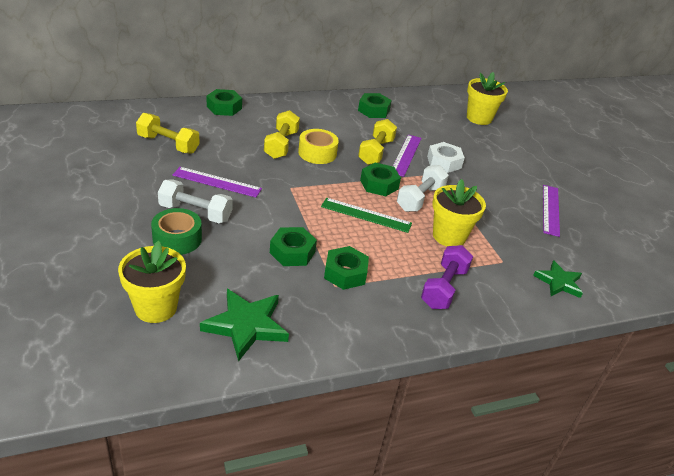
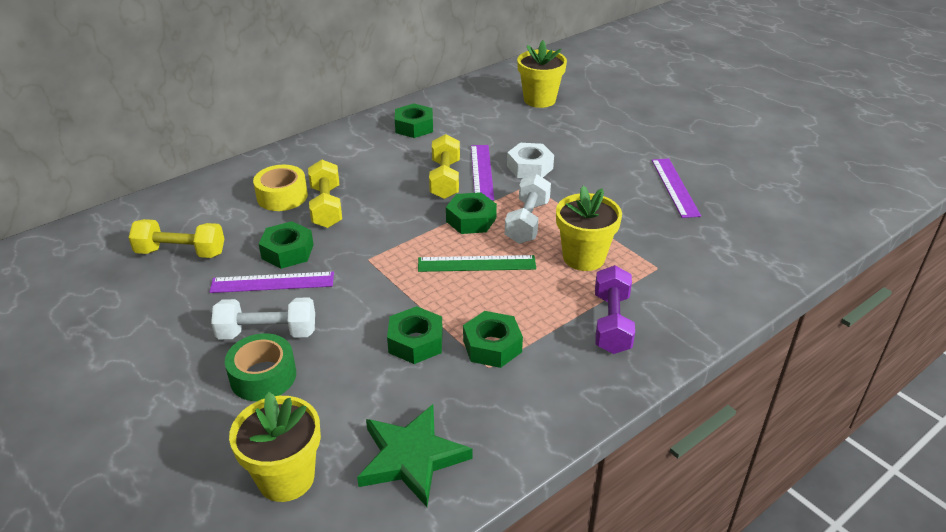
camera: 15 degrees left, 0 degrees up
green nut [207,89,242,116] -> green nut moved to [259,221,314,269]
yellow tape [298,129,339,164] -> yellow tape moved to [253,165,308,211]
green star [533,260,583,298] -> none

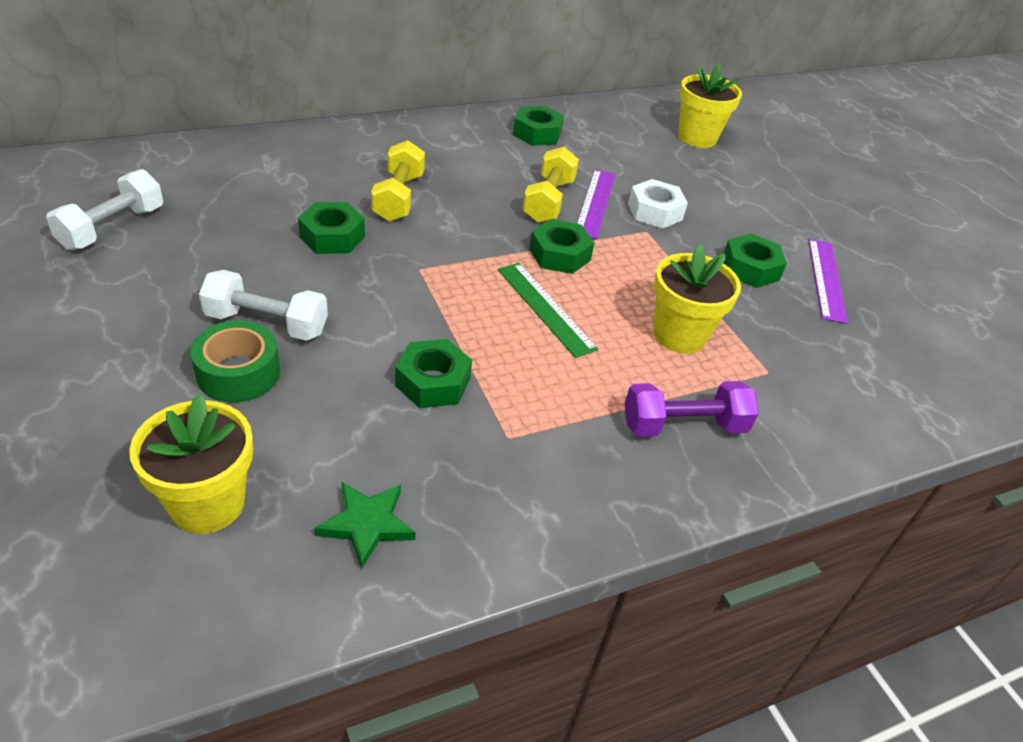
camera: 10 degrees right, 5 degrees up
yellow dumbbell [129,219,224,258] -> none
purple ruler [209,272,334,293] -> none
yellow tape [253,165,308,211] -> none
green star [357,404,472,507] -> green star [314,482,416,569], size x0.66
green ruler [418,255,536,272] -> green ruler turned 45 degrees clockwise [498,263,598,358]
green nut [463,311,523,368] -> green nut moved to [723,233,787,288]
white dumbbell [505,174,551,244] -> white dumbbell moved to [46,169,163,250]
purple dumbbell [595,265,635,354] -> purple dumbbell turned 60 degrees clockwise [625,381,759,437]

